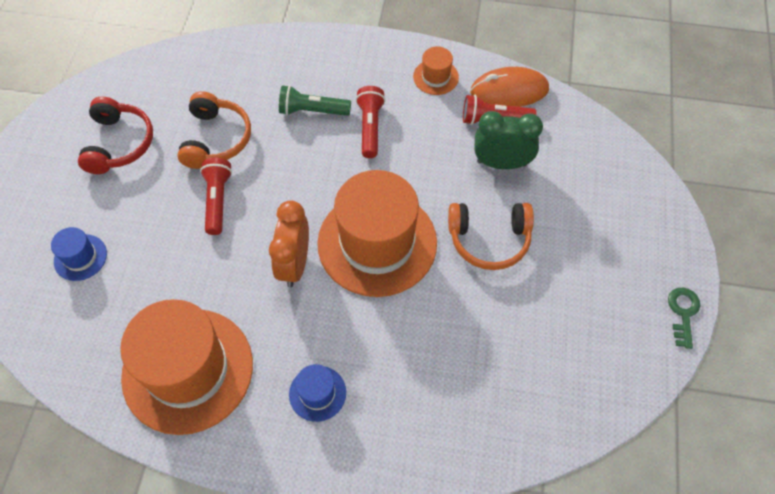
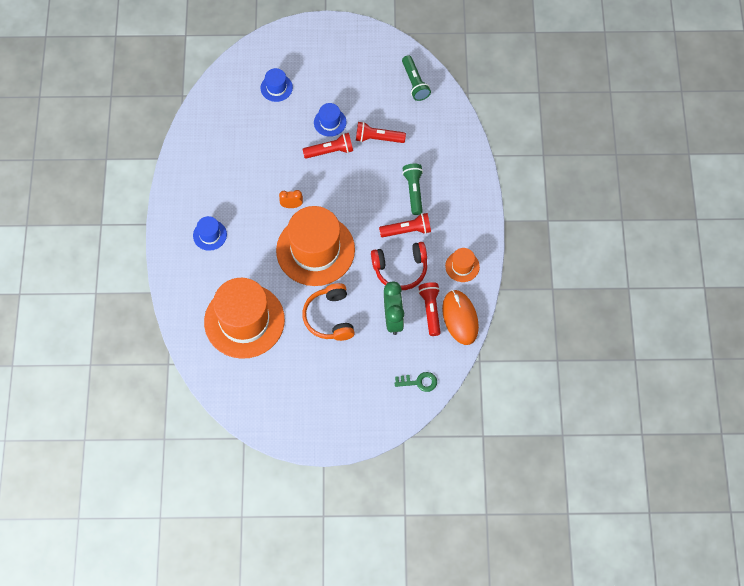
camera: 80 degrees right, 5 degrees up
red headphones [78,97,153,174] -> red headphones moved to [371,242,427,290]
orange hat [120,299,253,435] -> orange hat moved to [204,278,285,359]
orange headphones [177,91,251,169] -> red flashlight [356,122,406,143]
orange clock [269,200,309,287] -> orange clock [279,190,303,208], size x0.55
green key [668,288,700,349] -> green key moved to [395,372,437,392]
none -> blue hat [314,103,346,137]
none -> green flashlight [402,55,431,101]

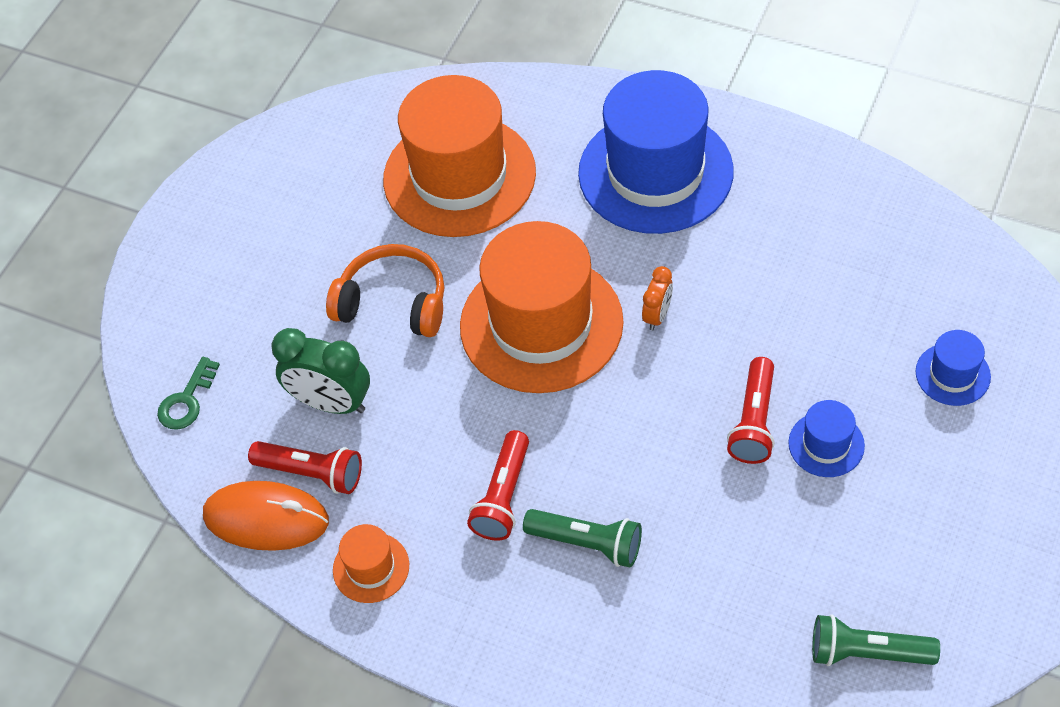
camera: 120 degrees right, 10 degrees down
blue hat [193,216,227,251] -> blue hat [578,70,734,234], size x2.31
red flashlight [356,122,406,143] -> none
red headphones [371,242,427,290] -> none

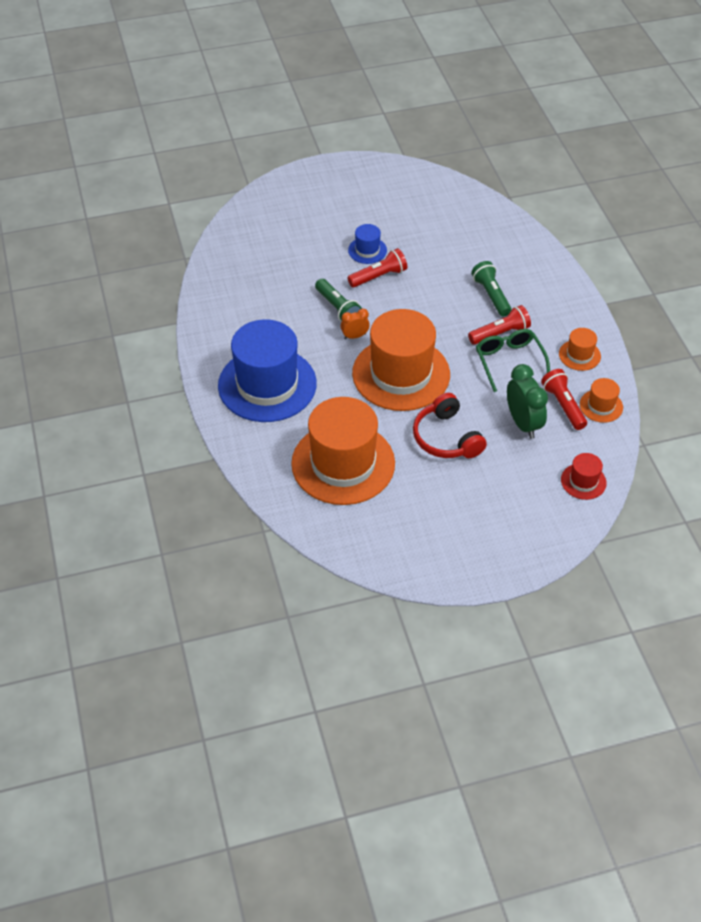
camera: 135 degrees left, 5 degrees down
green key [157,357,220,430] -> red hat [561,453,607,500]
orange mouse [203,481,329,551] -> orange hat [580,378,623,423]
orange headphones [326,244,444,337] -> red headphones [413,393,487,458]
green flashlight [812,614,940,666] -> green flashlight moved to [315,279,362,322]
blue hat [915,330,991,406] -> none
none -> green glasses [476,329,550,392]

